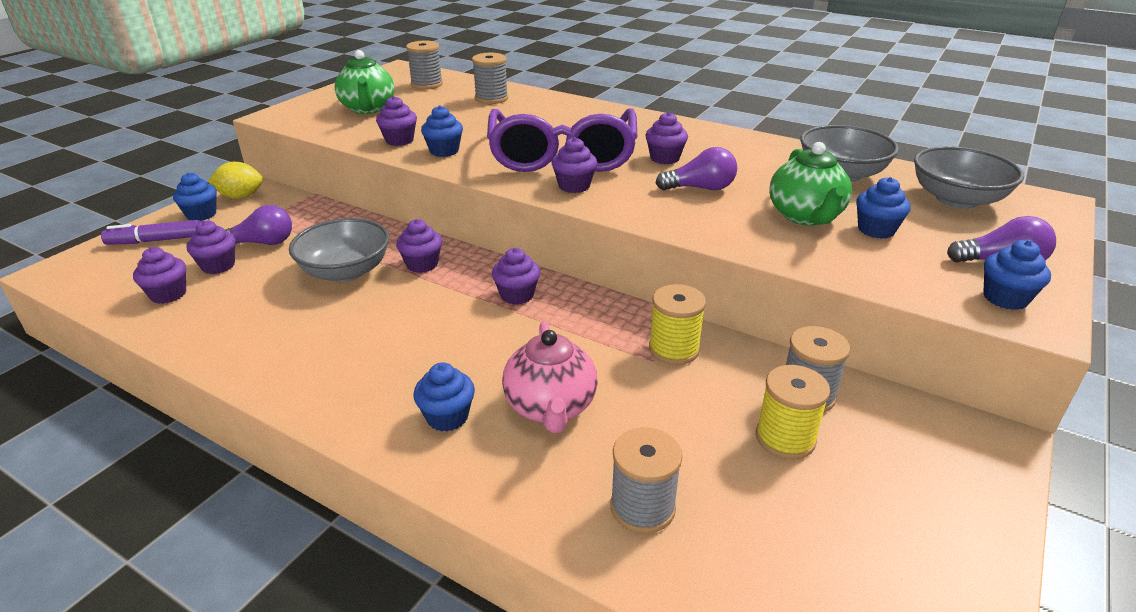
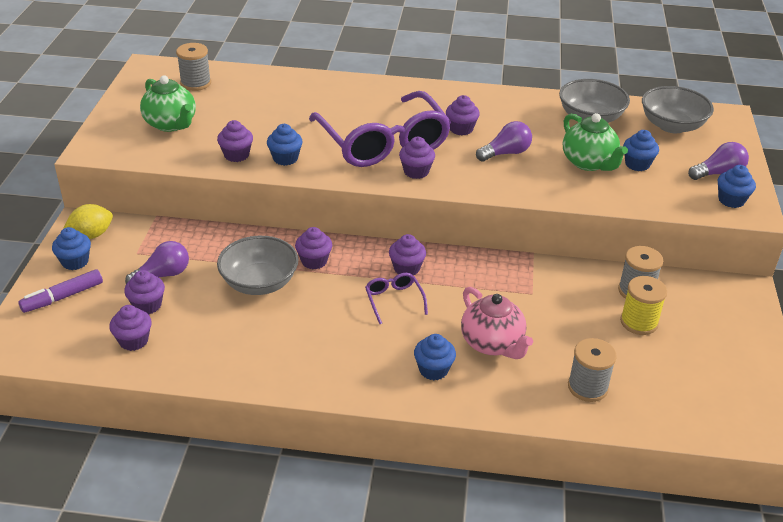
camera: 25 degrees left, 5 degrees up
grey spool [472,53,508,104] -> none
yellow spool [649,284,706,365] -> none
none -> purple glasses [365,273,428,324]

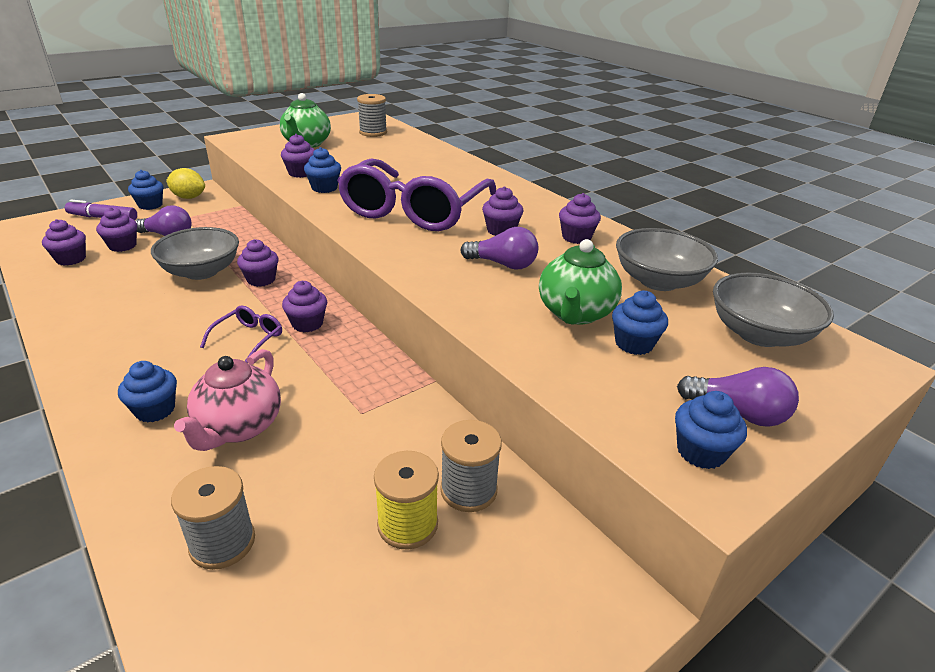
camera: 45 degrees right, 5 degrees down
purple cupcake [399,137,435,179] -> purple cupcake moved to [559,193,601,244]

